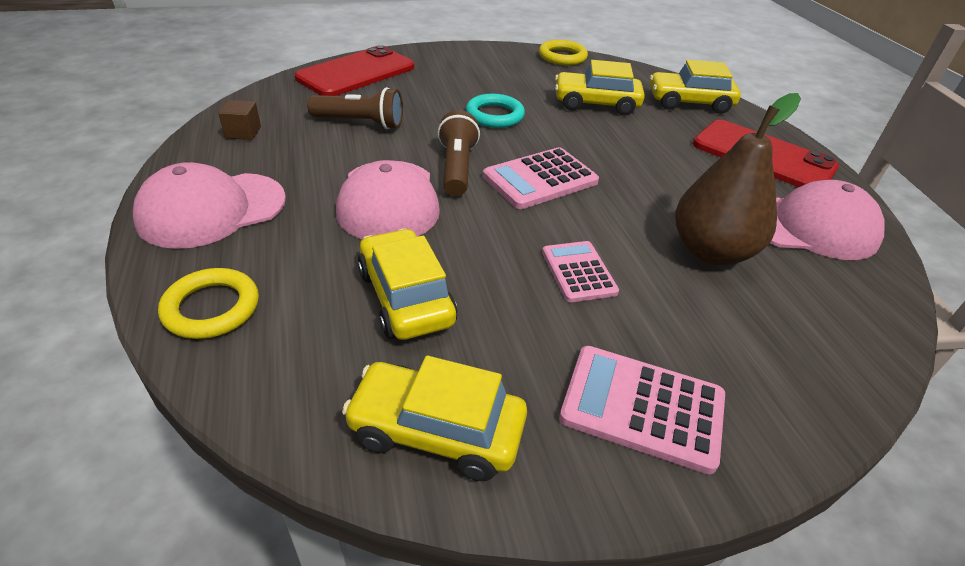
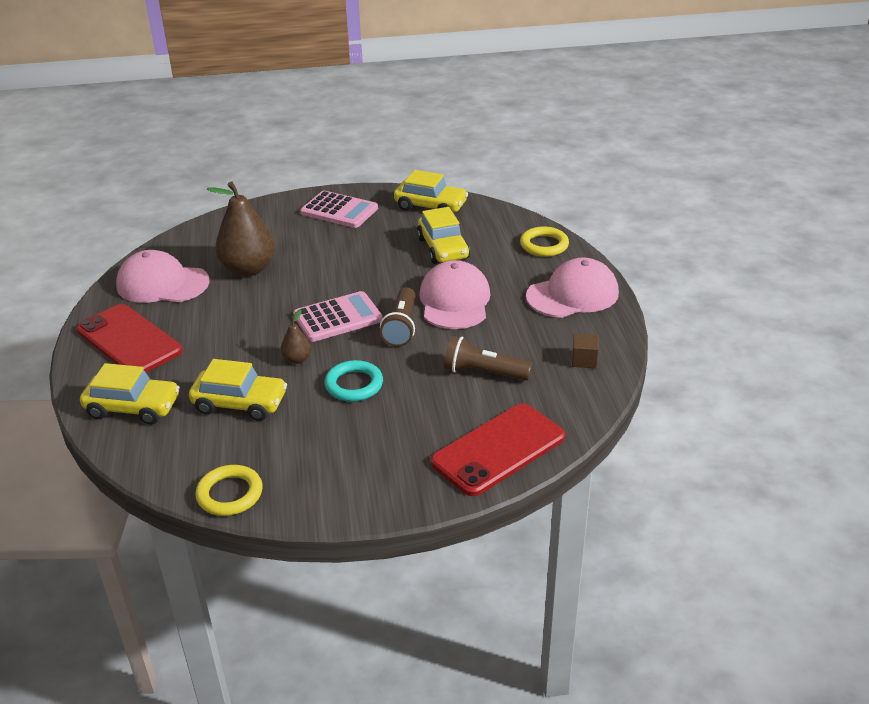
camera: 170 degrees left, 5 degrees down
pink calculator [542,241,619,302] -> none
none -> brown pear [280,309,311,364]

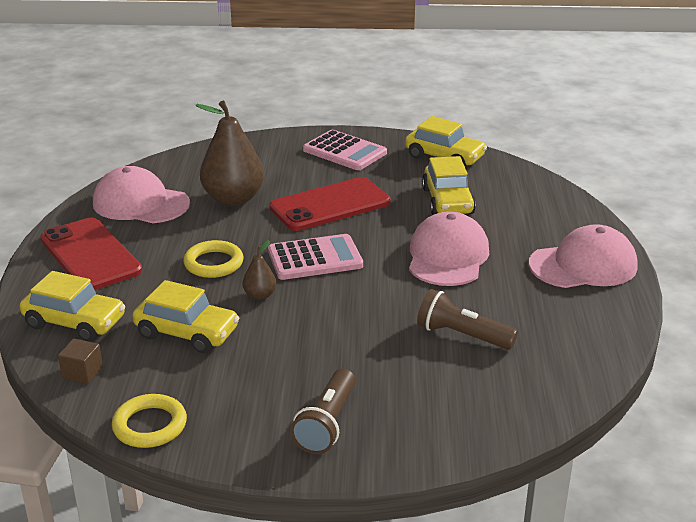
camera: 10 degrees right, 5 degrees down
turquoise ring [324,360,383,401] -> none
brown flashlight [380,287,416,347] -> brown flashlight moved to [290,369,356,454]
red phone [431,403,565,496] -> red phone moved to [269,177,391,231]
yellow ring [520,227,569,257] -> yellow ring moved to [183,240,244,278]
brown cube [572,333,599,368] -> brown cube moved to [58,339,103,384]

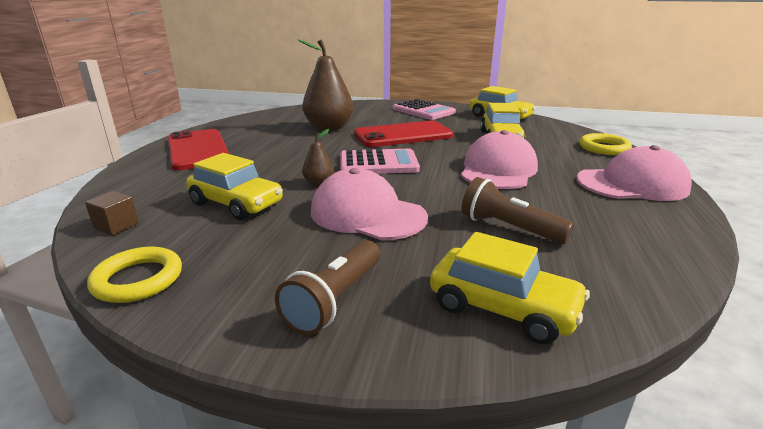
camera: 10 degrees right, 5 degrees down
yellow car [20,271,125,342] -> yellow car moved to [430,232,590,344]
pink cap [93,166,190,223] -> pink cap moved to [311,168,428,240]
yellow ring [183,240,244,278] -> yellow ring moved to [579,133,632,155]

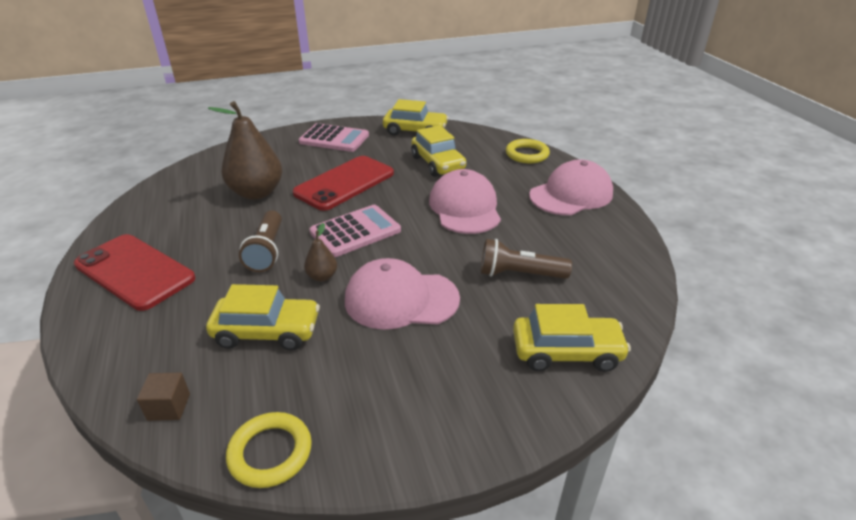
camera: 30 degrees left, 10 degrees up
brown flashlight [275,240,380,335] -> brown flashlight moved to [239,210,282,272]

